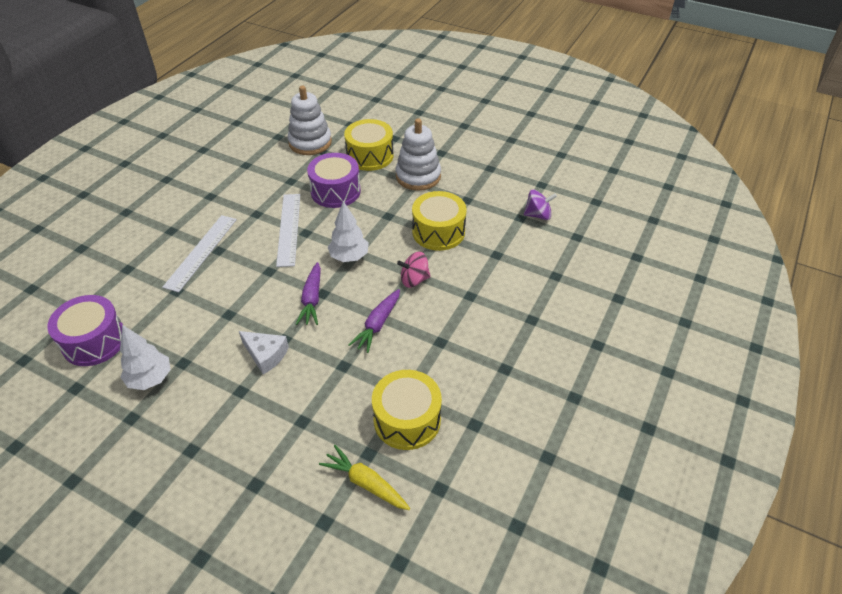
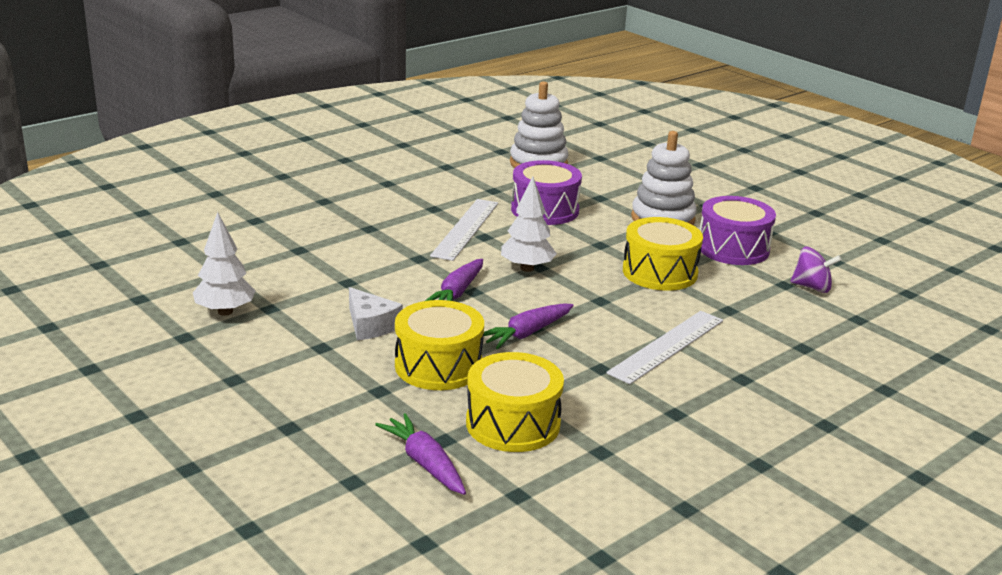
camera: 20 degrees right, 20 degrees down
purple drum [47,295,123,366] -> purple drum moved to [700,196,776,265]
white ruler [162,215,237,293] -> white ruler moved to [606,311,723,384]
yellow carrot [319,445,410,510] -> purple carrot [375,413,466,495]
yellow drum [344,119,394,171] -> yellow drum moved to [395,300,484,390]
pink spinning top [397,252,431,288] -> none

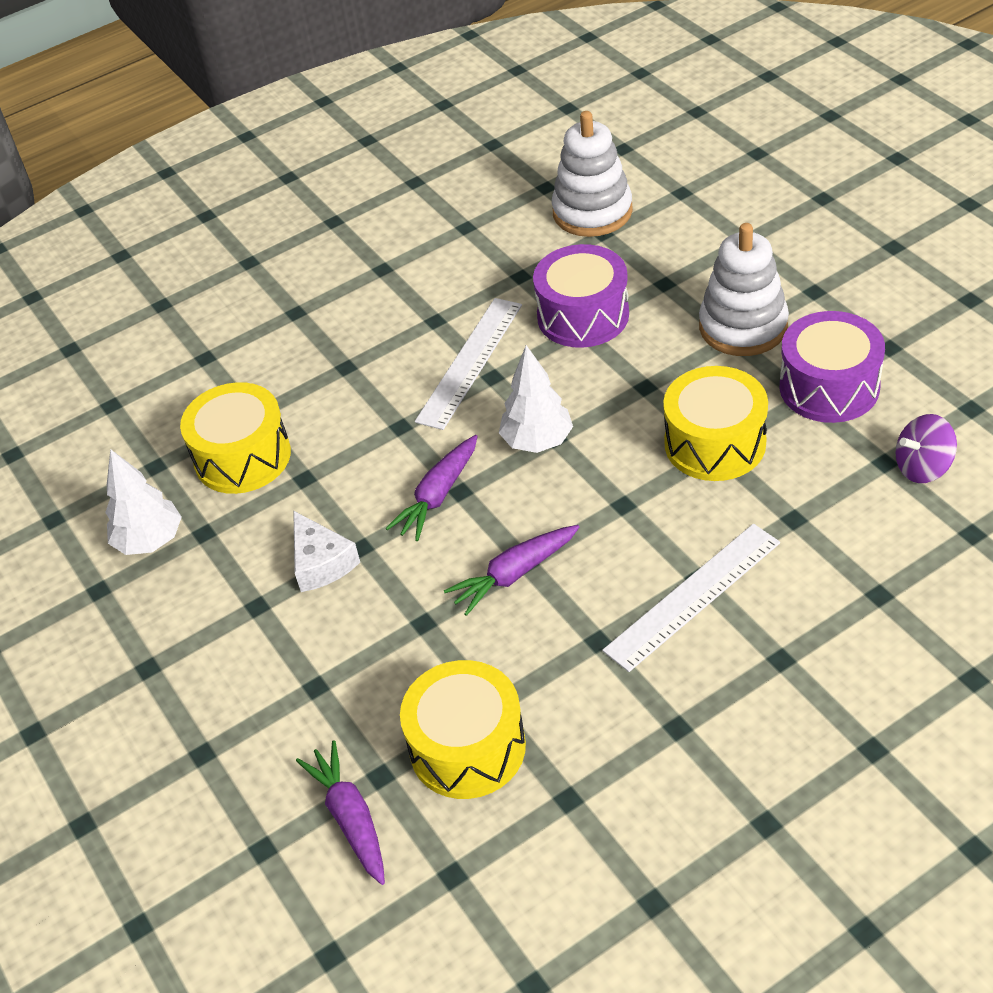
camera: 15 degrees right, 20 degrees up
yellow drum [395,300,484,390] -> yellow drum moved to [180,382,291,494]
purple spinning top [790,247,842,293] -> purple spinning top turned 135 degrees clockwise [896,414,957,483]

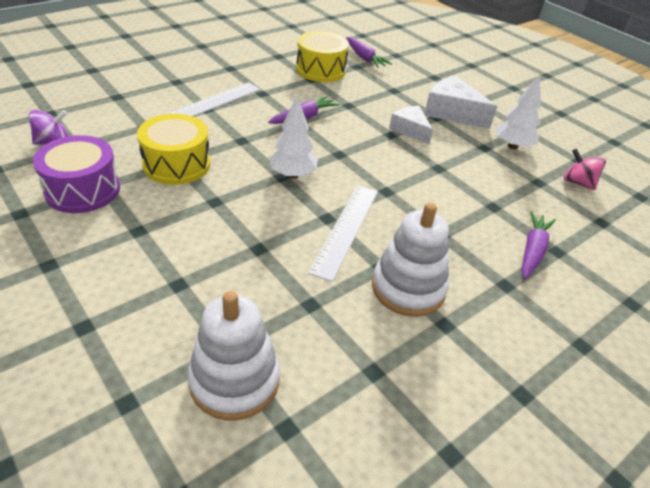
camera: 165 degrees right, 5 degrees down
yellow drum [180,382,291,494] -> none
purple carrot [386,435,478,541] -> purple carrot moved to [521,211,556,279]
purple drum [533,244,629,348] -> none
white stacking toy [699,223,789,356] -> white stacking toy moved to [372,202,449,317]
none -> white cheese [424,75,497,129]
none -> pink spinning top [563,149,606,190]

